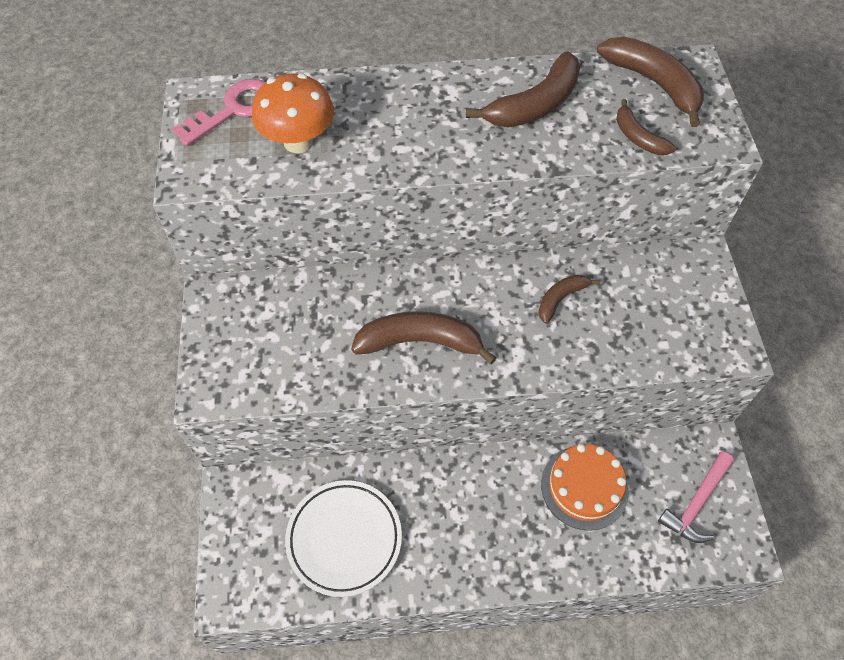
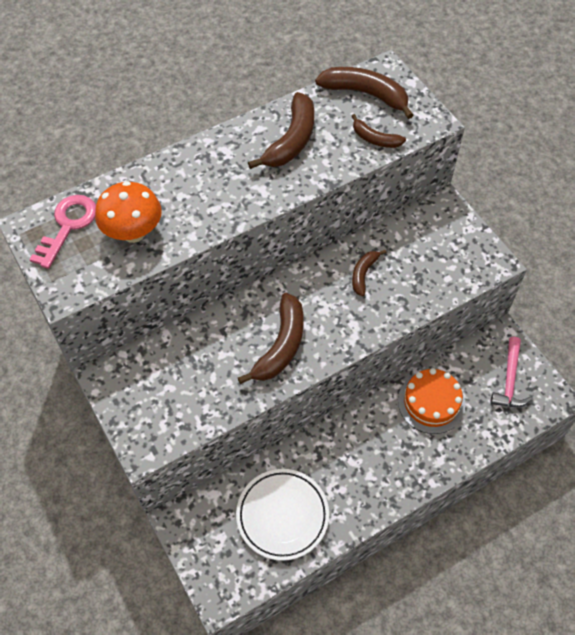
camera: 25 degrees left, 0 degrees up
brown banana [351,311,496,364] -> brown banana turned 135 degrees clockwise [238,293,304,384]

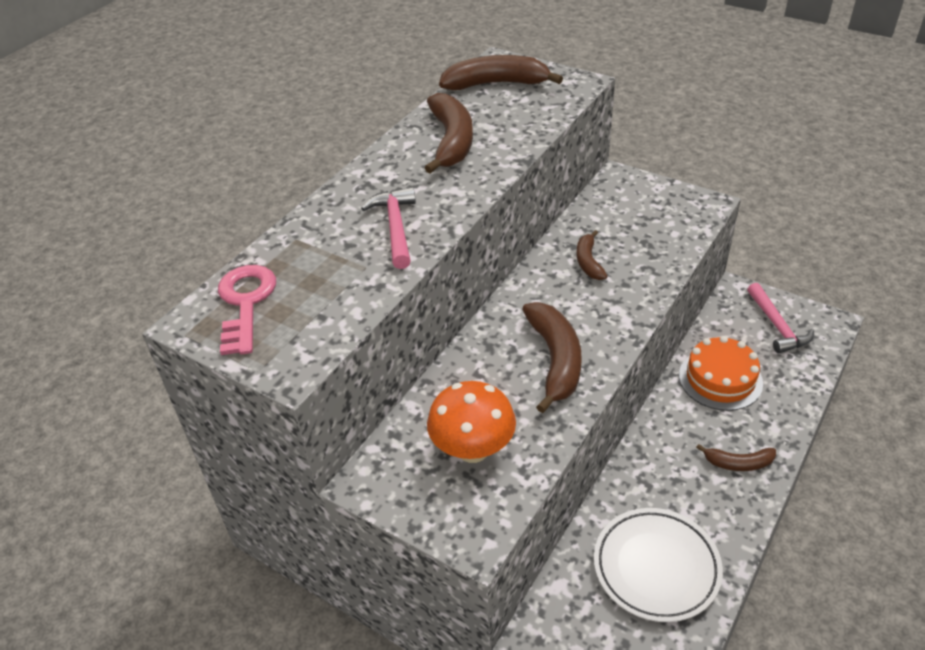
camera: 25 degrees left, 15 degrees down
orange mushroom [95,181,162,243] -> orange mushroom moved to [427,381,516,463]
brown banana [352,114,406,148] -> brown banana moved to [696,444,776,471]
none -> pink hammer [361,187,416,269]

